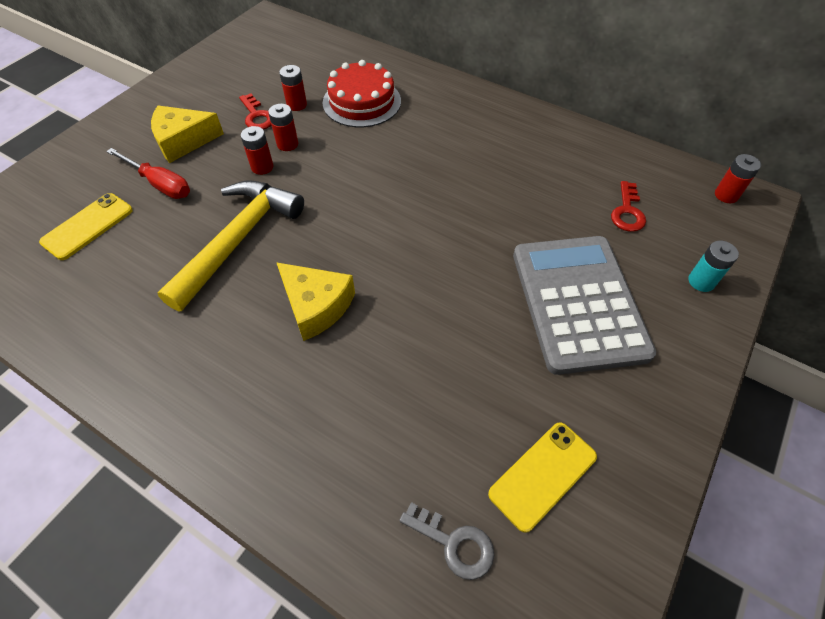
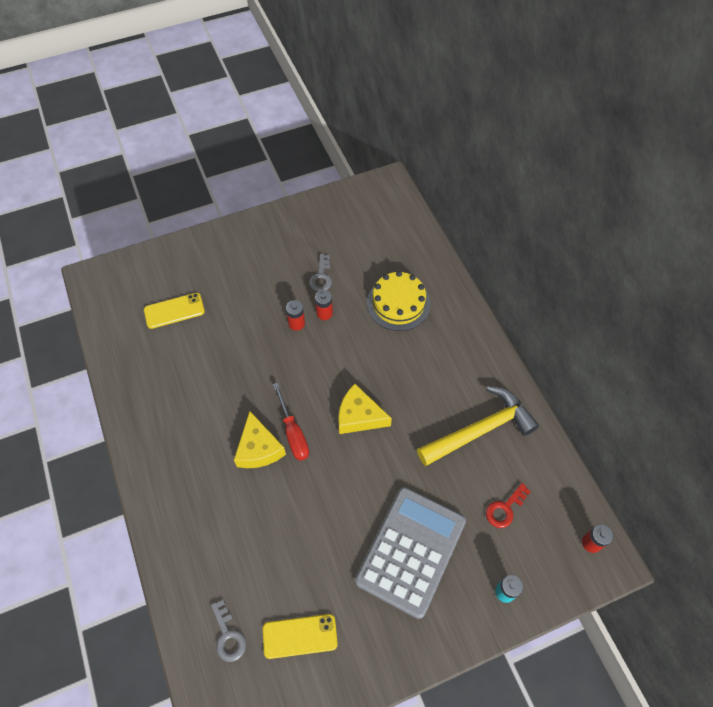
camera: 35 degrees right, 5 degrees up
red screwdriver [106,148,190,199] -> red screwdriver moved to [273,383,309,461]
yellow cheese [151,106,224,163] -> yellow cheese moved to [338,384,392,434]
yellow hammer [158,181,304,311] -> yellow hammer moved to [417,386,539,466]
red key [239,94,272,129] -> grey key [309,254,332,292]
red battery [279,65,307,111] -> none
red cake [323,60,401,127] -> yellow cake [367,271,430,331]

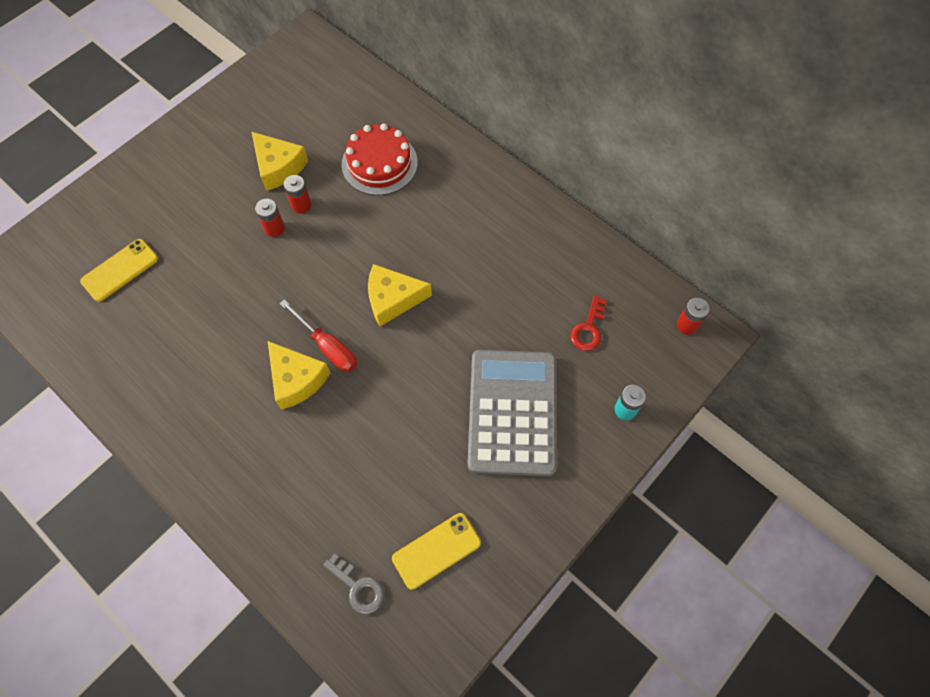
camera: 25 degrees left, 5 degrees up
grey key [309,254,332,292] -> yellow cheese [252,132,308,191]
yellow cake [367,271,430,331] -> red cake [342,123,418,195]
yellow hammer [417,386,539,466] -> none

